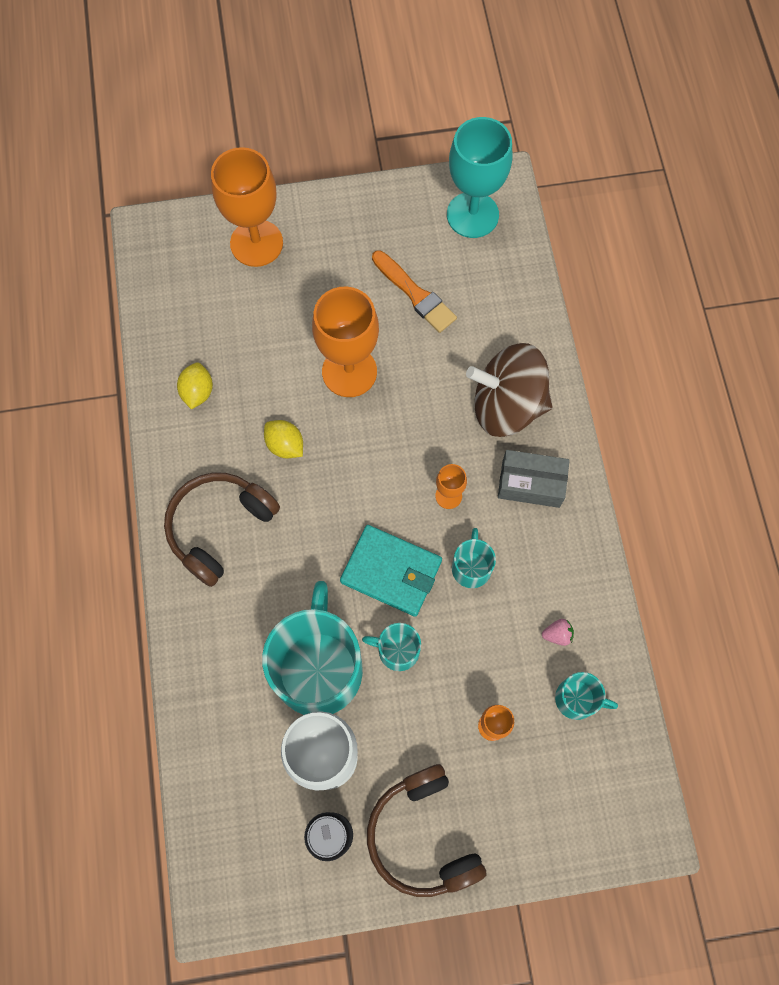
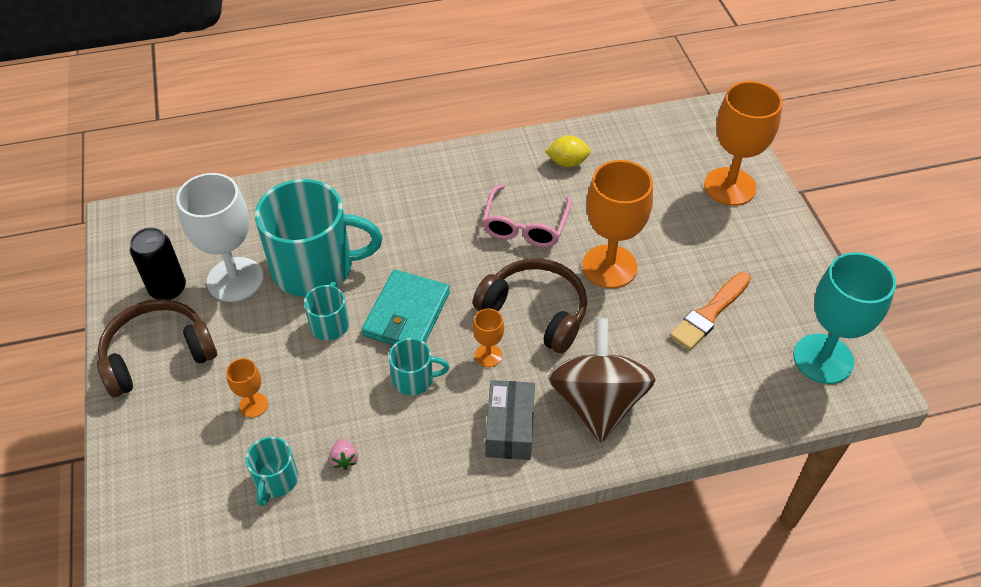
camera: 85 degrees right, 20 degrees down
brown headphones [164,472,280,587] -> brown headphones moved to [473,258,587,353]
yellow lemon [264,420,303,458] -> pink glasses [482,184,572,247]

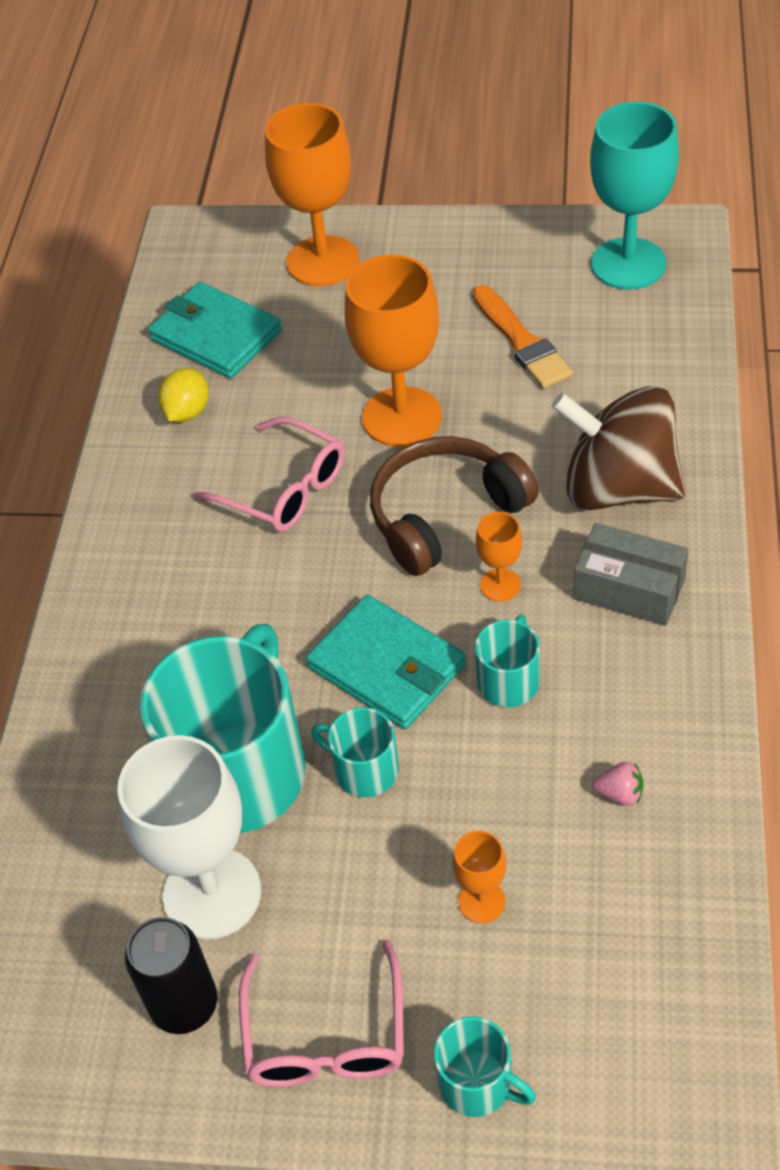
camera: 65 degrees left, 0 degrees up
brown headphones [97,299,217,397] -> pink glasses [239,940,404,1087]
turquoise mug [246,437,298,506] -> turquoise mug moved to [434,1016,536,1117]
none -> turquoise wallet [148,282,282,378]

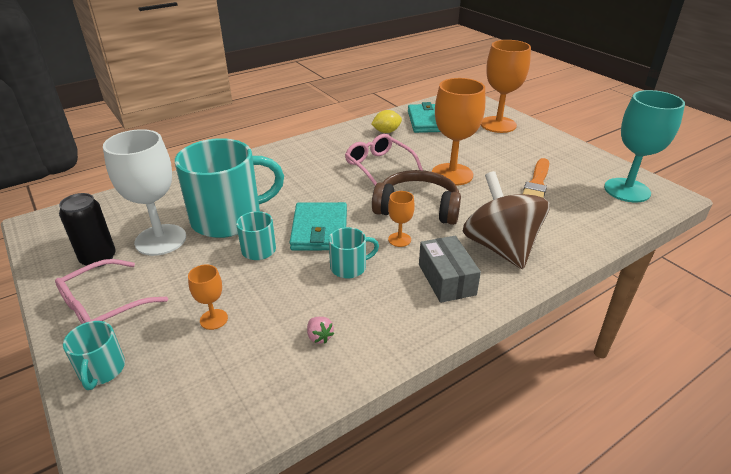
camera: 45 degrees right, 15 degrees down
pink glasses [193,417,345,532] -> pink glasses turned 150 degrees clockwise [345,134,423,186]

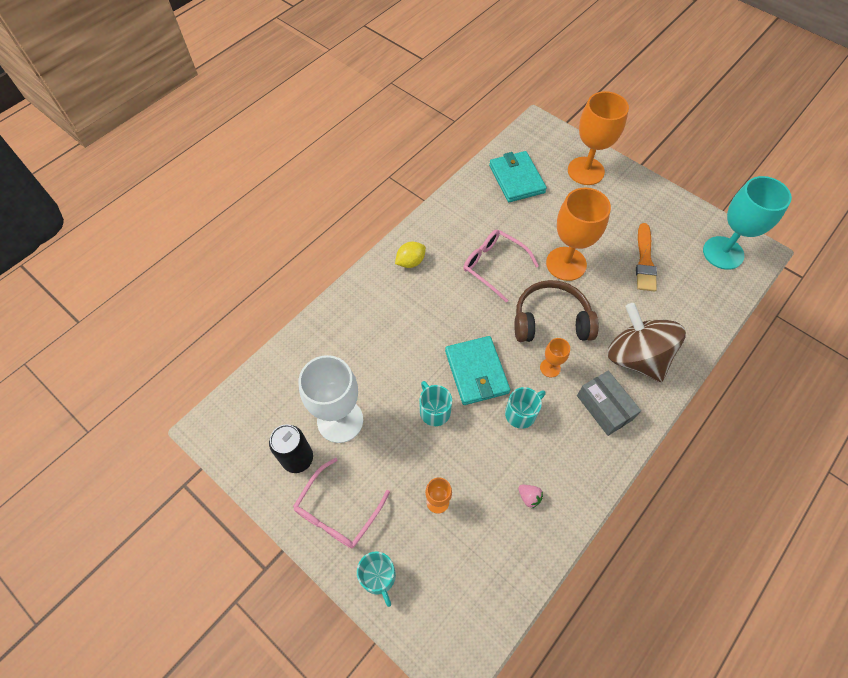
camera: 15 degrees left, 25 degrees up
turquoise mug [175,138,284,238] -> none
yellow lemon [371,110,402,133] -> yellow lemon moved to [395,242,426,268]

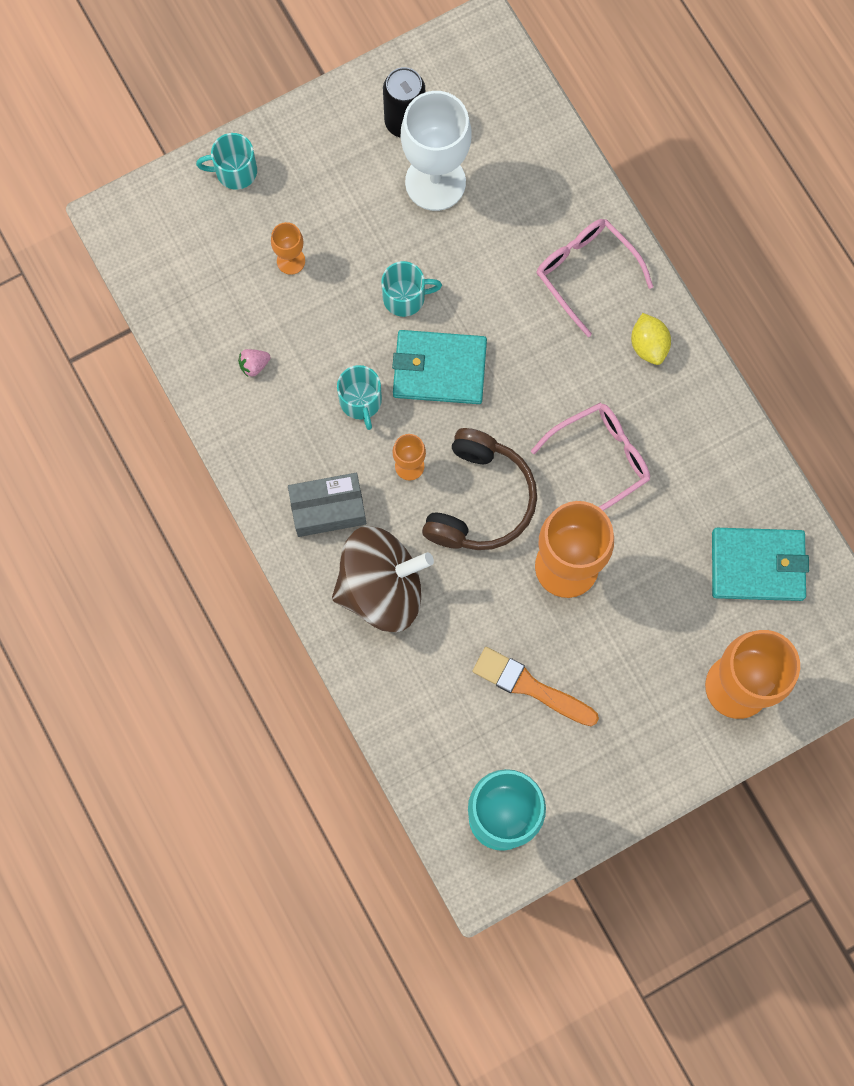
camera: 110 degrees right, 15 degrees up
pink glasses [293,458,390,549] -> pink glasses moved to [536,219,653,337]

